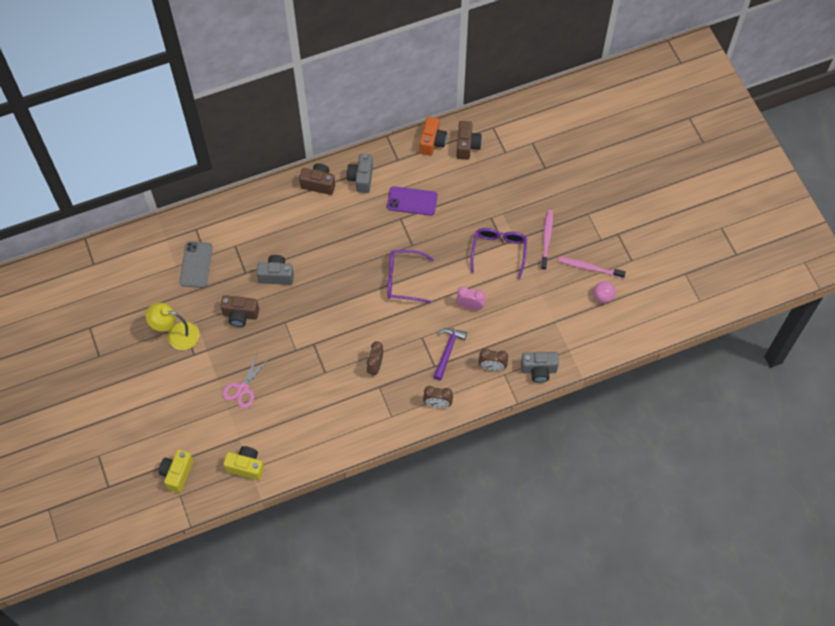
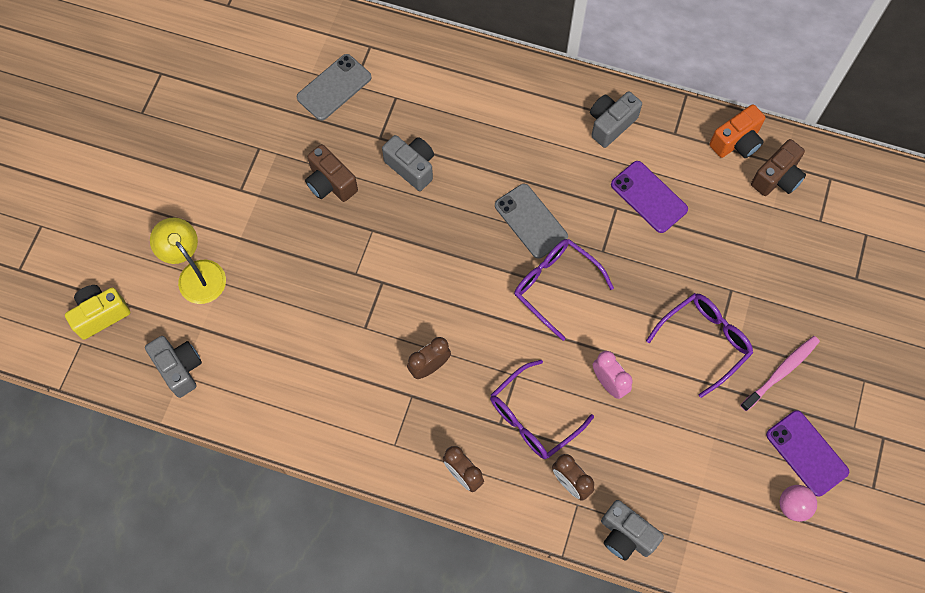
camera: 40 degrees right, 5 degrees up
yellow lamp [146,303,199,350] -> yellow lamp moved to [150,218,226,304]
pink scissors [222,354,269,408] -> none
yellow camera [223,446,264,480] -> grey camera [145,336,202,398]
brown camera [299,163,335,195] -> none
purple hammer [433,328,467,380] -> purple glasses [490,360,594,459]
pink toothbrush [558,257,626,279] -> purple phone [766,410,849,497]
none -> grey phone [495,184,568,259]

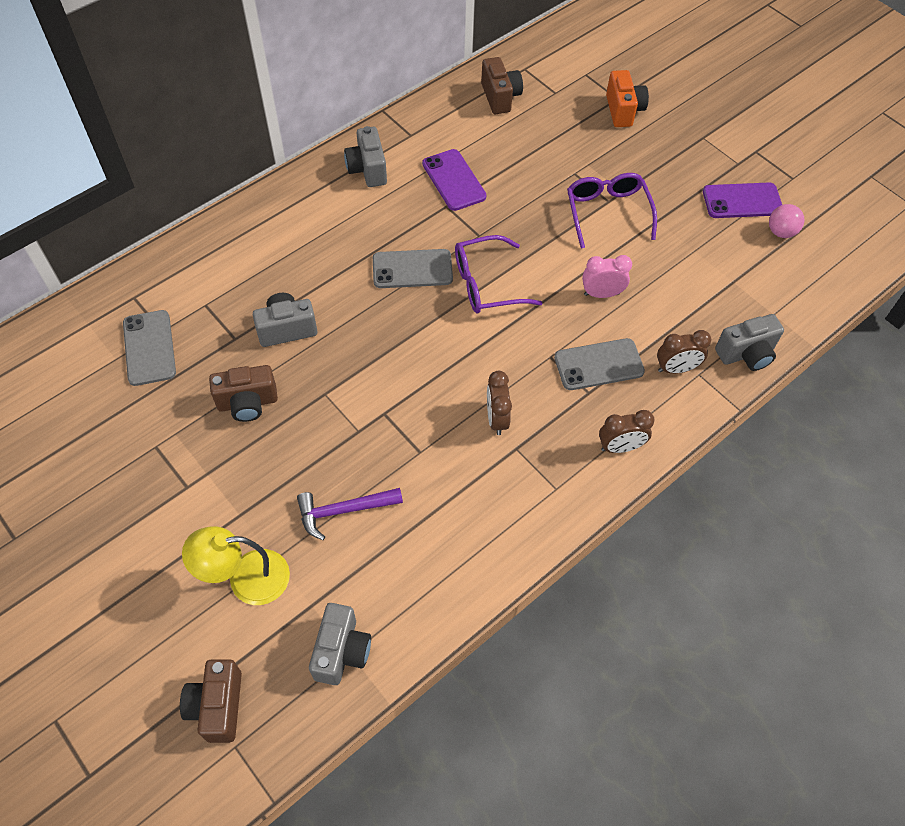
camera: 60 degrees left, 10 degrees down
yellow camera [65,285,130,340] -> brown camera [180,659,242,743]
grey camera [145,336,202,398] -> grey camera turned 105 degrees clockwise [309,603,371,685]
purple glasses [490,360,594,459] -> grey phone [554,338,645,390]
purple phone [611,161,688,233] -> purple phone turned 75 degrees clockwise [422,149,486,211]
orange camera [709,104,765,158] -> orange camera moved to [606,70,649,127]
pink toothbrush [740,336,820,411] -> none
none -> purple hammer [297,488,403,540]

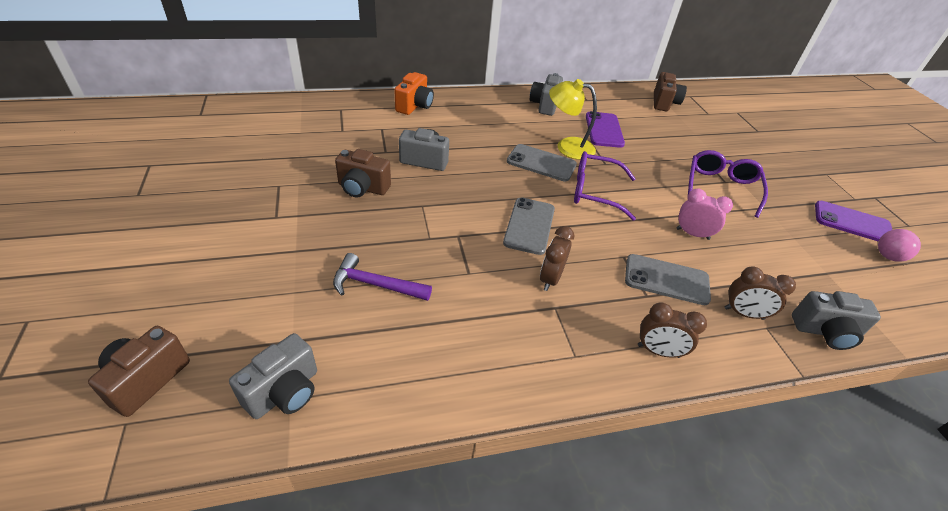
camera: 25 degrees right, 15 degrees down
grey phone [123,310,176,386] -> grey phone moved to [503,197,555,255]
yellow lamp [182,526,290,605] -> yellow lamp moved to [549,79,597,160]
orange camera [606,70,649,127] -> orange camera moved to [394,72,434,115]

